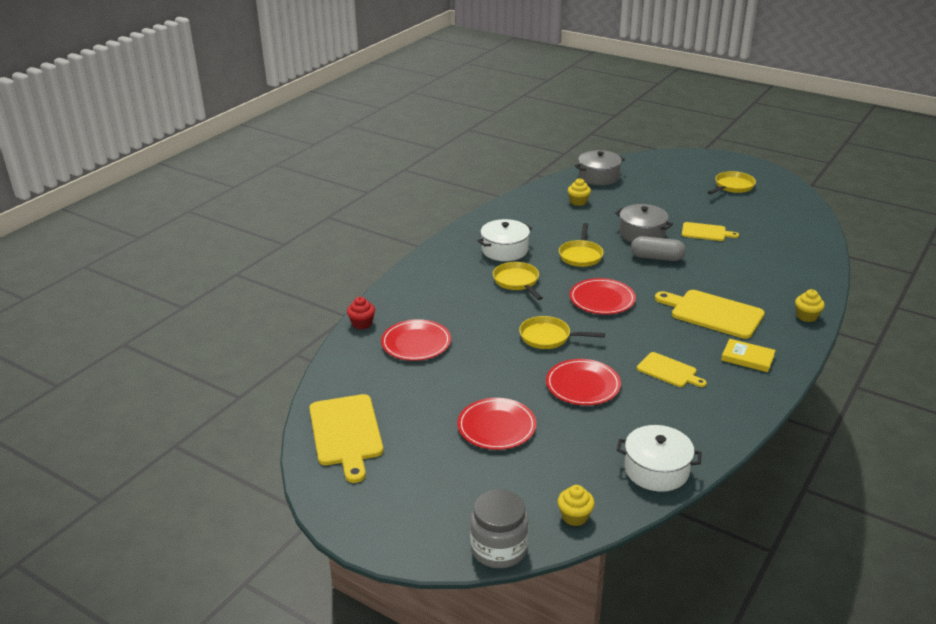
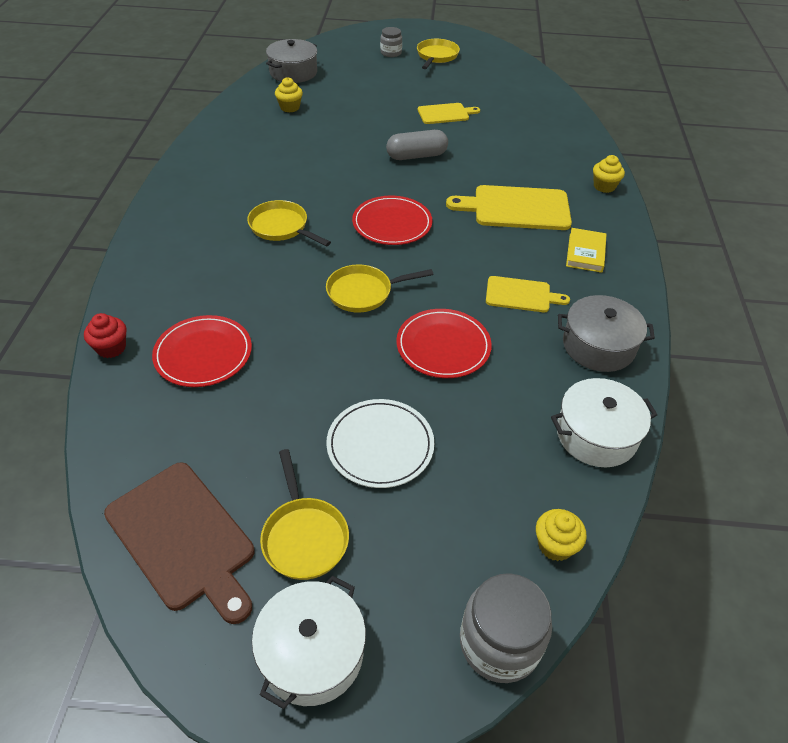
camera: 30 degrees left, 15 degrees up
yellow cutting board [309,394,383,483] -> brown cutting board [104,462,254,624]
red plate [458,398,536,450] -> white plate [326,399,434,488]
white pot [478,219,532,261] -> white pot moved to [252,576,366,709]
yellow pan [559,223,604,267] -> yellow pan moved to [260,449,349,580]
grey pot [615,204,673,242] -> grey pot moved to [558,295,655,372]
yellow book [721,339,776,372] -> yellow book turned 75 degrees counterclockwise [566,228,607,273]
none -> grey jar [380,27,402,57]

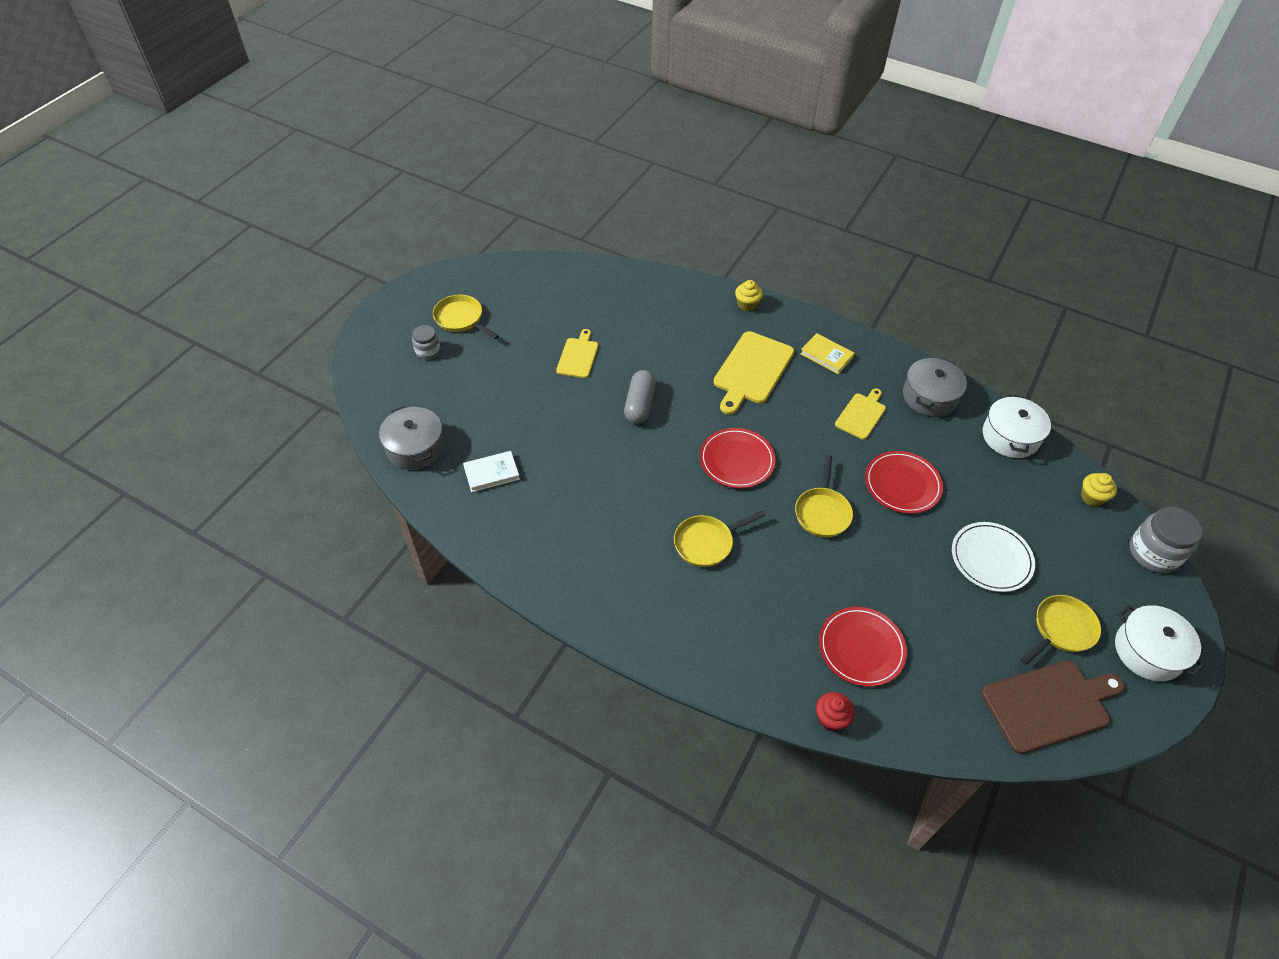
camera: 65 degrees left, 5 degrees up
yellow pan [260,449,349,580] -> yellow pan turned 45 degrees counterclockwise [1020,595,1101,665]
yellow cupcake [275,77,303,113] -> white book [463,451,520,492]

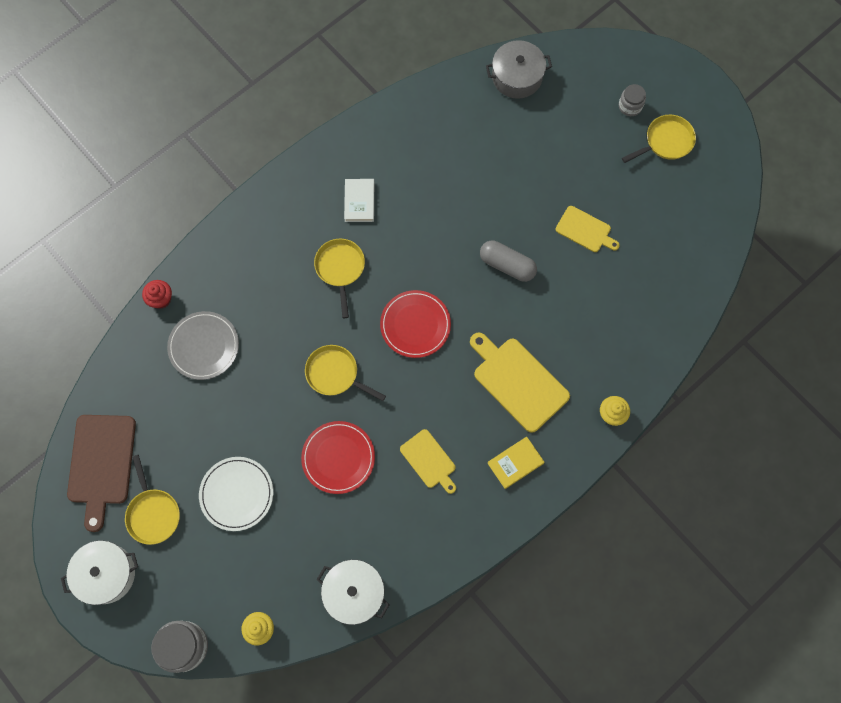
camera: 110 degrees right, 20 degrees up
white book [463,451,520,492] -> white book moved to [344,179,374,222]
red plate [819,607,907,687] -> grey plate [167,311,239,380]
grey pot [903,358,967,417] -> none

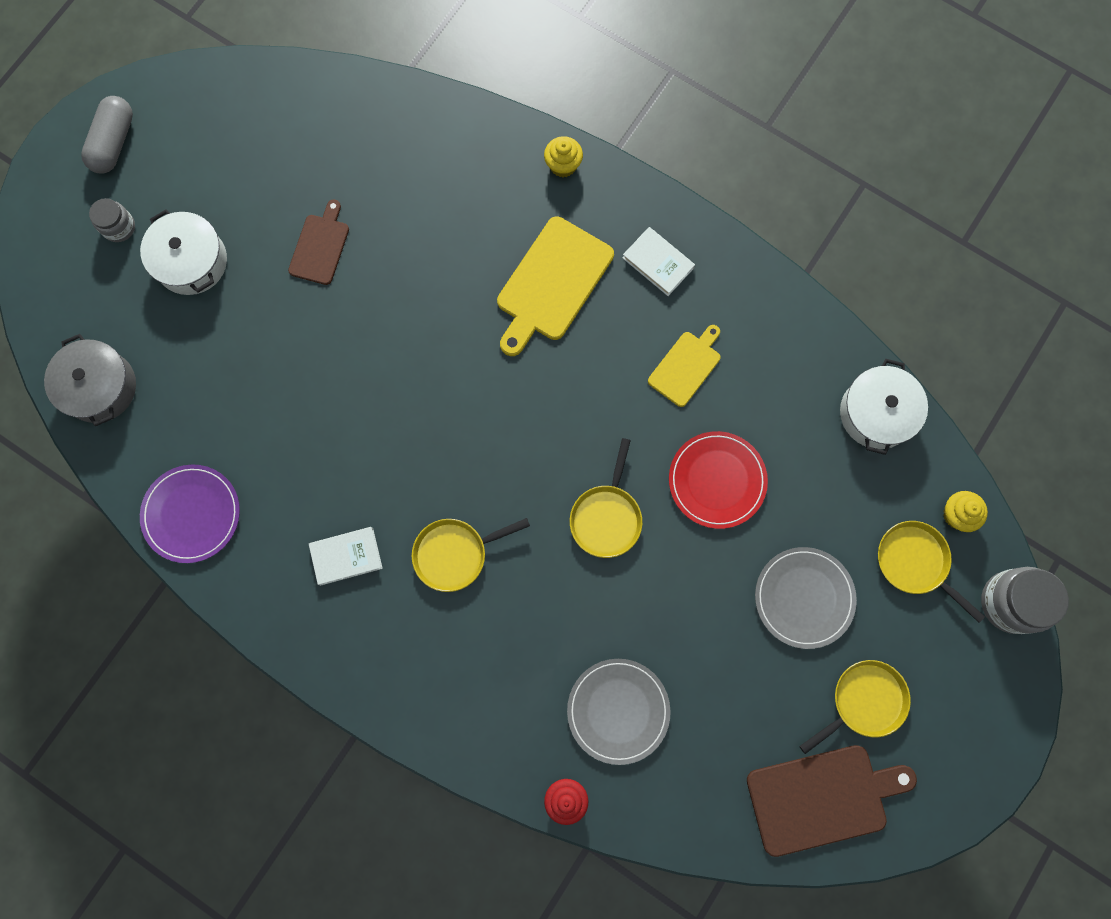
camera: 105 degrees left, 5 degrees up
white pot [61,540,138,605] -> white pot moved to [140,209,227,295]
white plate [199,457,273,531] -> grey plate [755,547,857,649]
red plate [380,290,451,358] -> none
grey capsule [480,241,537,282] -> grey capsule moved to [81,96,133,174]
yellow book [487,437,545,489] -> white book [623,227,695,296]
yellow cutting board [555,206,620,252] -> brown cutting board [288,200,349,285]
yellow pan [622,115,696,163] -> yellow pan moved to [878,521,985,623]
none -> purple plate [140,464,240,563]

